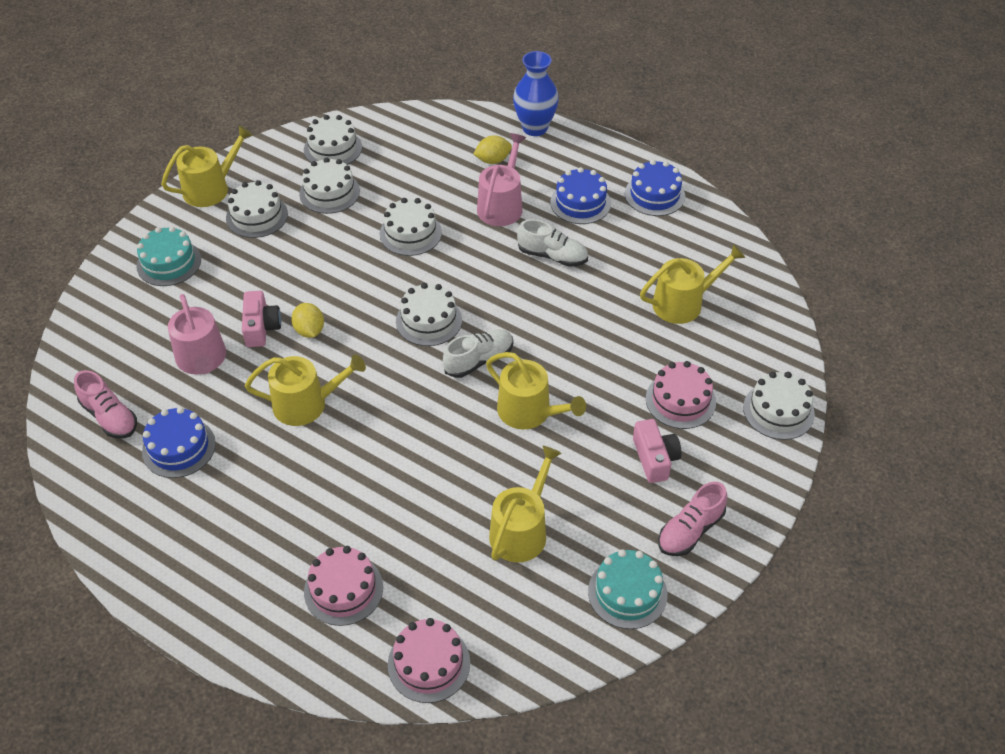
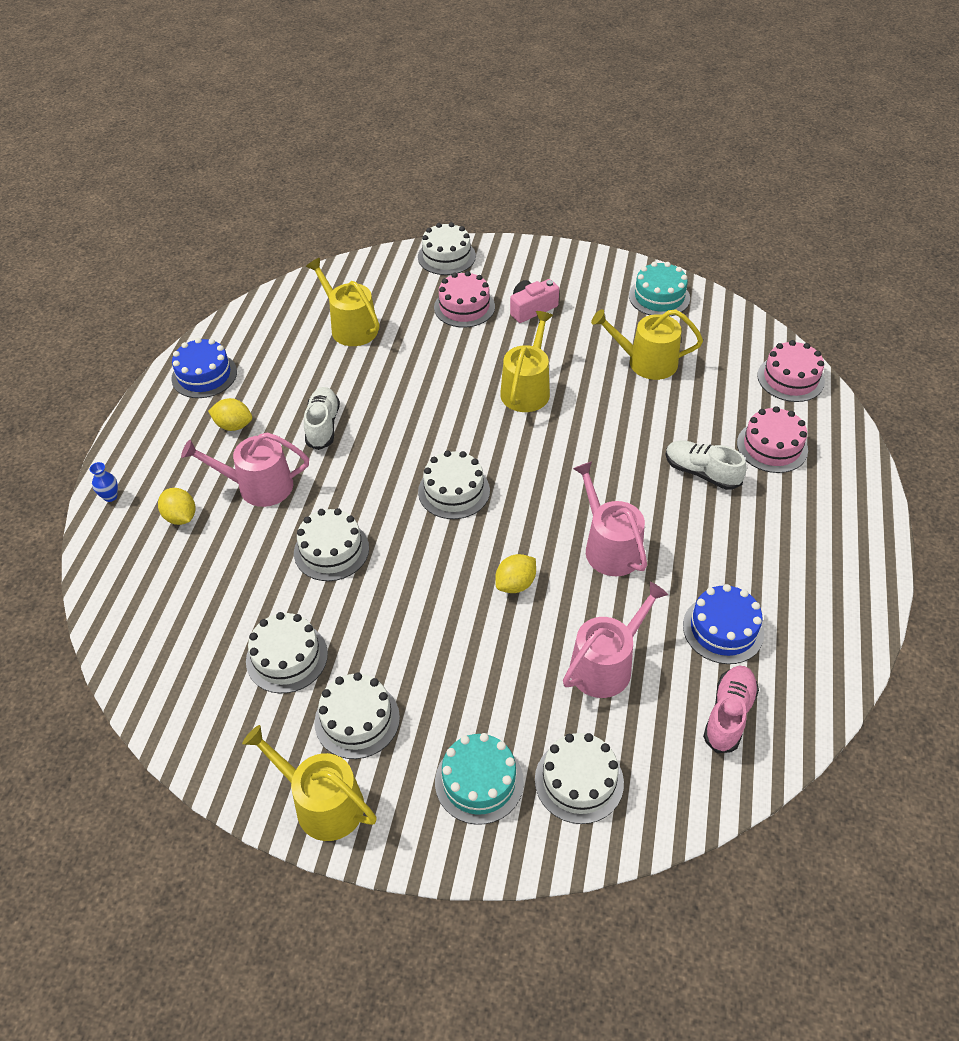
camera: 110 degrees left, 0 degrees up
pink camera [242,291,281,347] -> none
yellow watering can [245,354,366,426] -> pink watering can [573,461,647,576]
white cake [304,115,362,165] -> white cake moved to [535,733,624,824]
white shoe [443,329,513,378] -> white shoe moved to [665,441,747,490]
blue vase [513,51,559,136] -> blue vase [89,462,118,502], size x0.43
blue cake [550,167,611,224] -> yellow lemon [208,398,252,431]
pink shoe [658,482,727,556] -> none

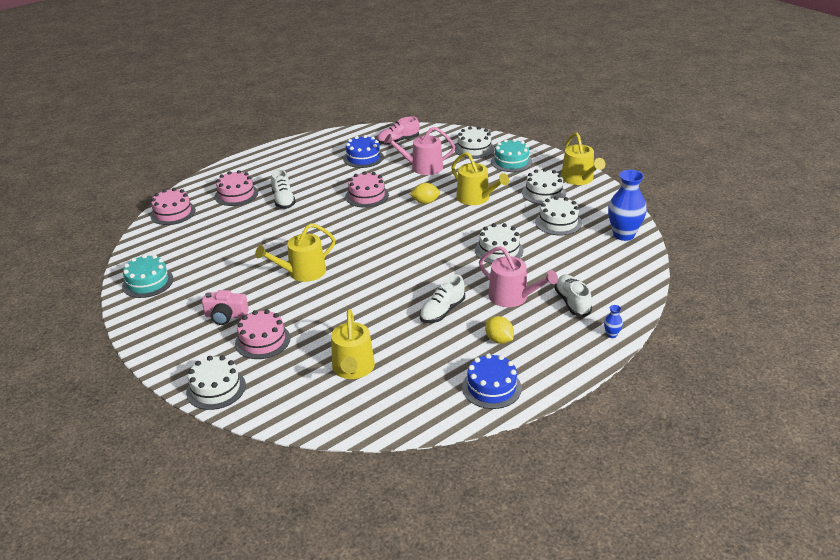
camera: 140 degrees left, 15 degrees down
yellow lemon [158,488,195,525] -> white shoe [554,275,592,317]
white cake [418,450,490,519] -> none
pink watering can [573,461,647,576] -> pink cake [345,171,389,208]
yellow watering can [591,309,703,380] -> yellow watering can moved to [451,152,509,205]
none -> blue vase [608,170,647,241]

